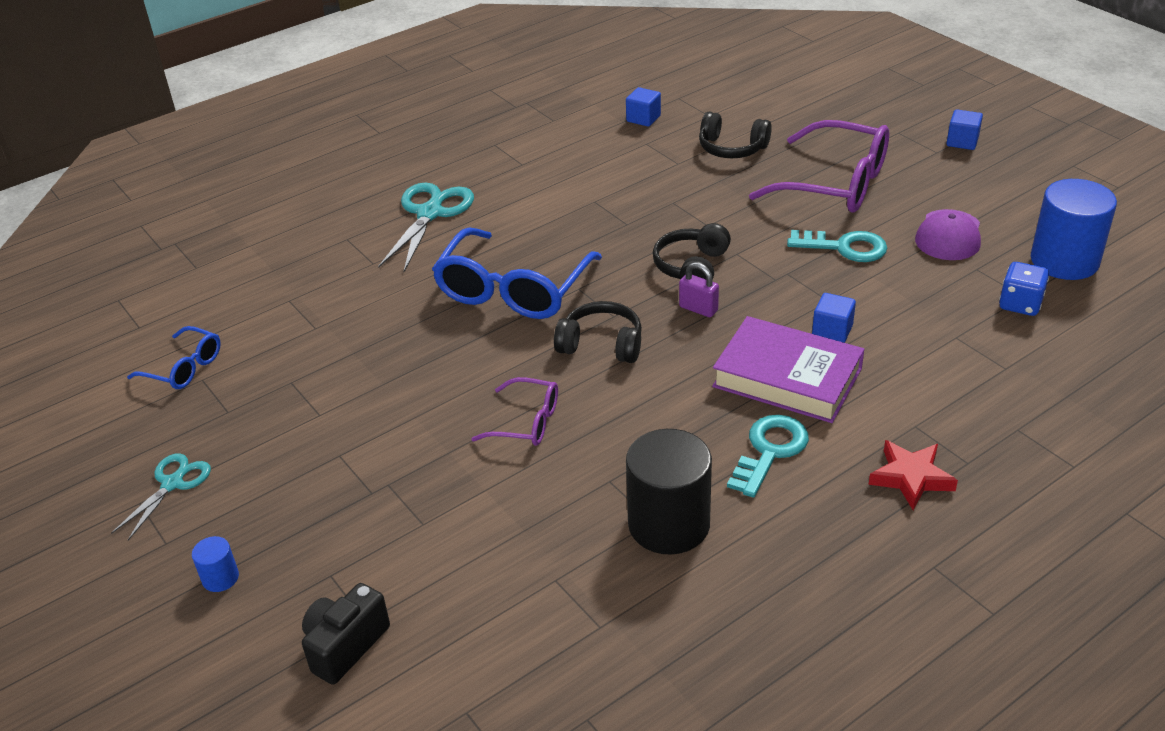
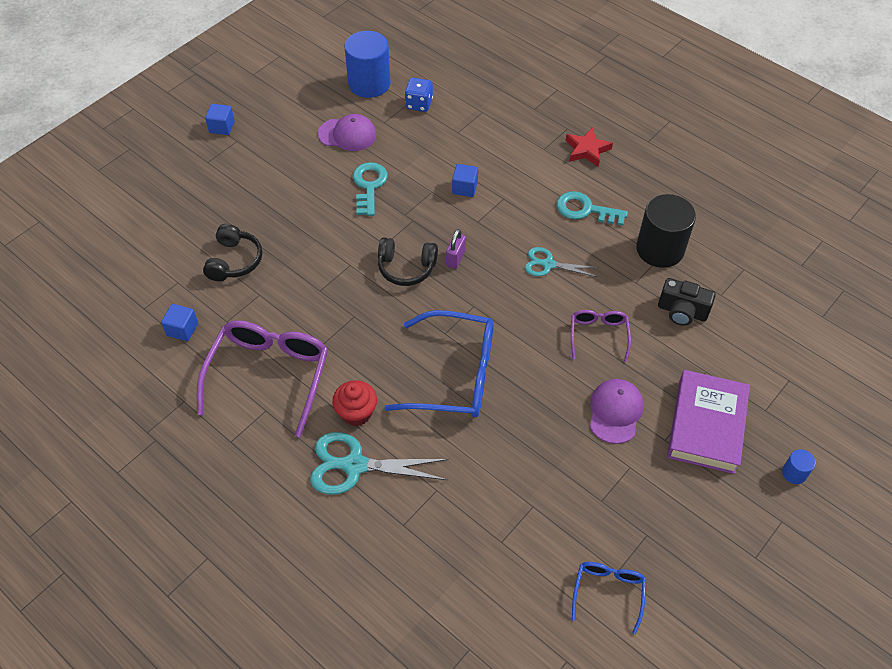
camera: 105 degrees left, 15 degrees up
turquoise scissors [111,453,211,540] -> turquoise scissors moved to [525,247,599,277]
black camera [302,583,390,685] -> black camera moved to [658,278,716,326]
black headphones [554,301,642,363] -> none
purple book [712,316,864,423] -> purple book moved to [667,370,750,474]
purple glasses [749,120,889,213] -> purple glasses moved to [197,320,328,437]
none -> red cupcake [332,380,377,426]
none -> purple cap [590,379,643,444]

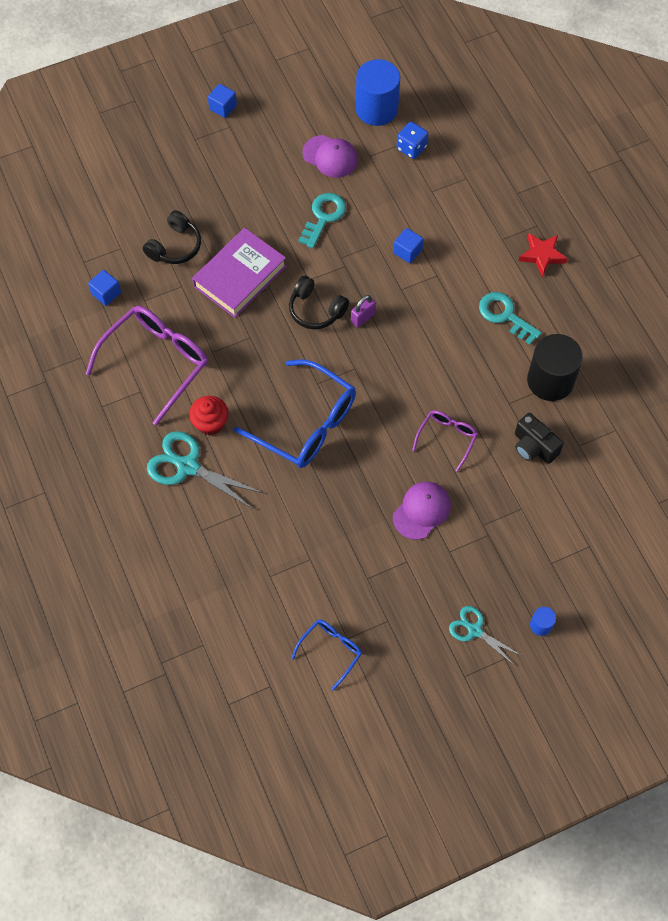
camera: 25 degrees right, 10 degrees up
turquoise scissors [525,247,599,277] -> turquoise scissors moved to [449,606,522,666]
purple book [667,370,750,474] -> purple book moved to [192,228,287,318]

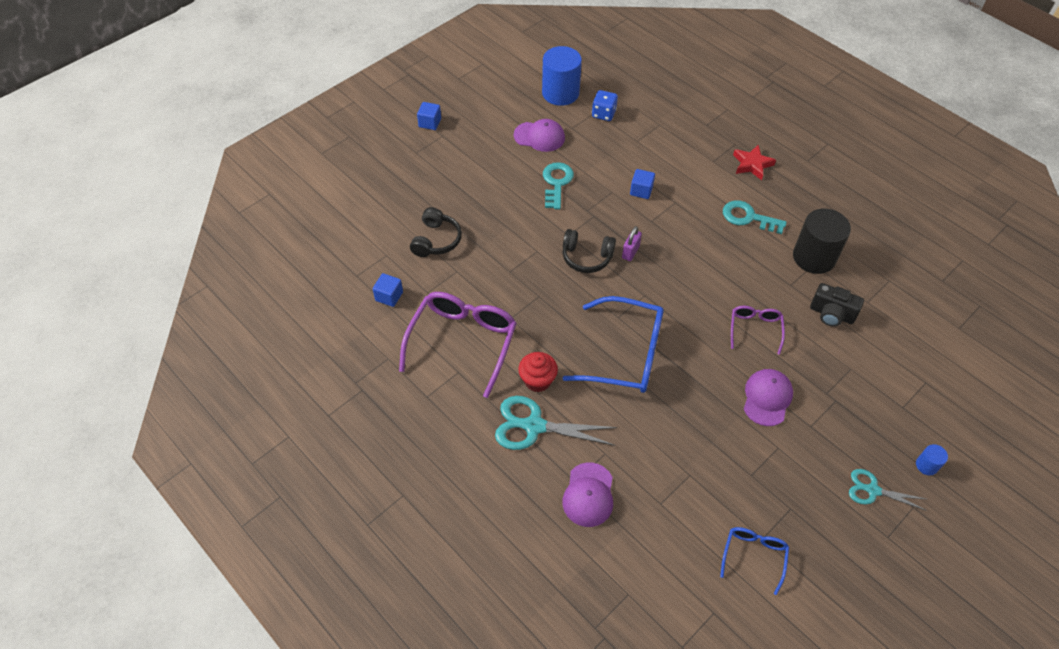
camera: 20 degrees left, 10 degrees down
purple book [192,228,287,318] -> none
none -> purple cap [562,462,613,527]

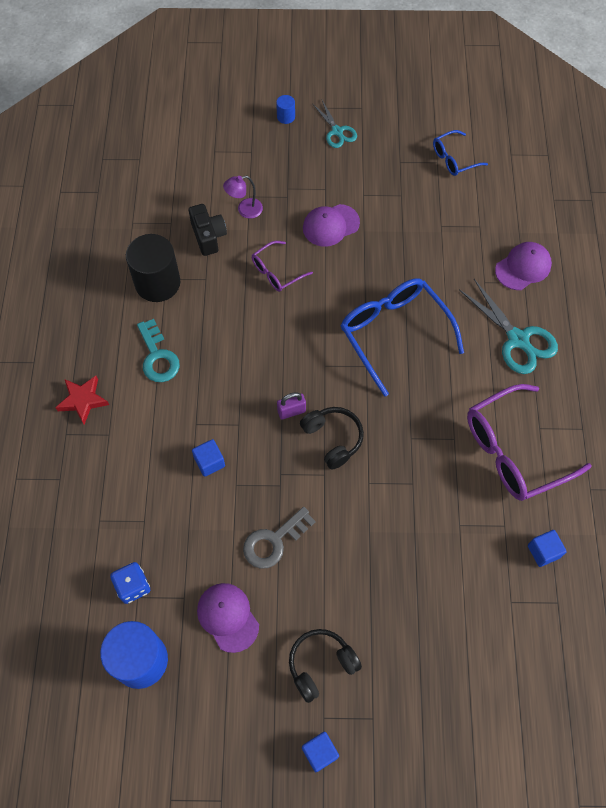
camera: 135 degrees left, 10 degrees up
black headphones [410,207,462,257] -> black headphones moved to [289,629,362,703]
red cupcake [518,352,558,392] -> none
turquoise key [543,162,574,210] -> grey key [243,507,316,569]
none -> purple lamp [223,176,263,219]

